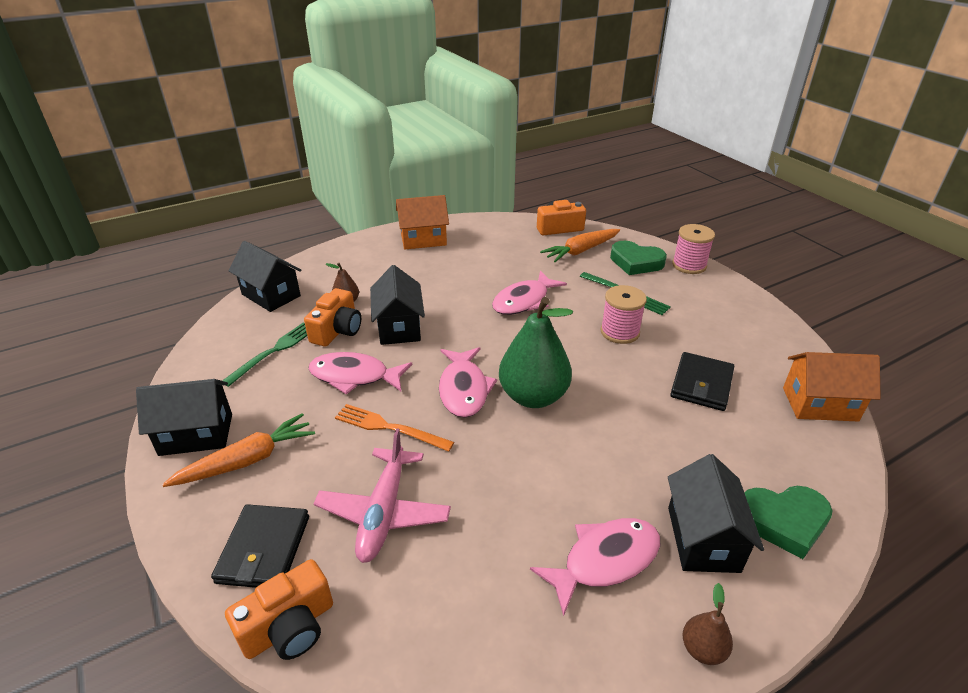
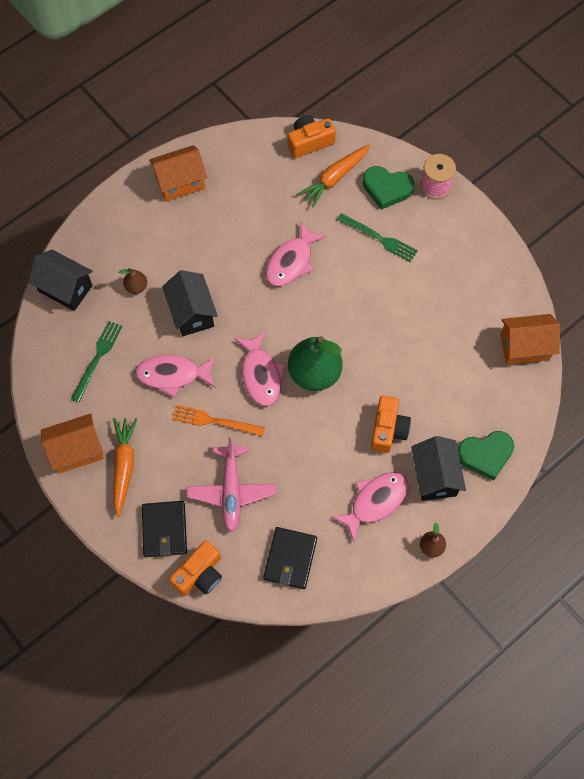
camera: 10 degrees left, 30 degrees up
black house [136,379,232,456] -> orange house [41,413,104,473]
orange carrot [162,413,315,487] -> orange carrot turned 45 degrees counterclockwise [113,418,137,517]
orange camera [304,288,361,347] -> orange camera moved to [371,396,411,453]
pink spool [600,285,647,344] -> none
black wallet [670,352,734,411] -> black wallet moved to [263,527,317,589]

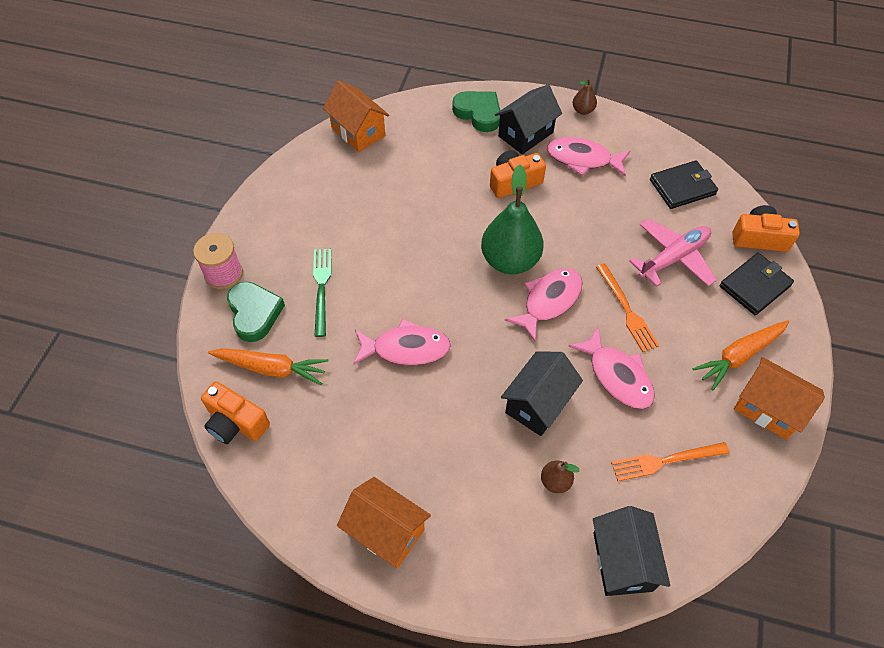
camera: 125 degrees left, 10 degrees down
green fork [71,321,123,402] -> orange fork [611,442,730,481]

